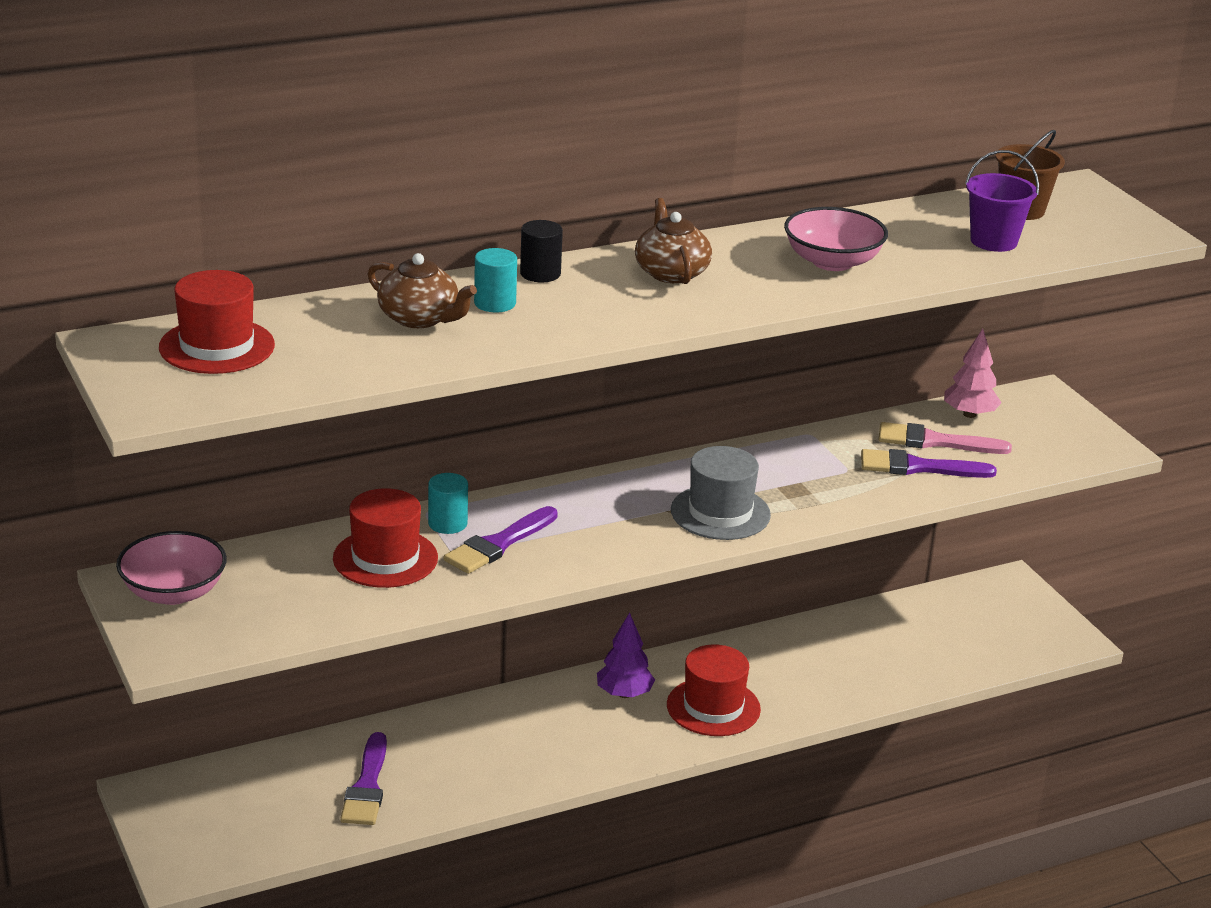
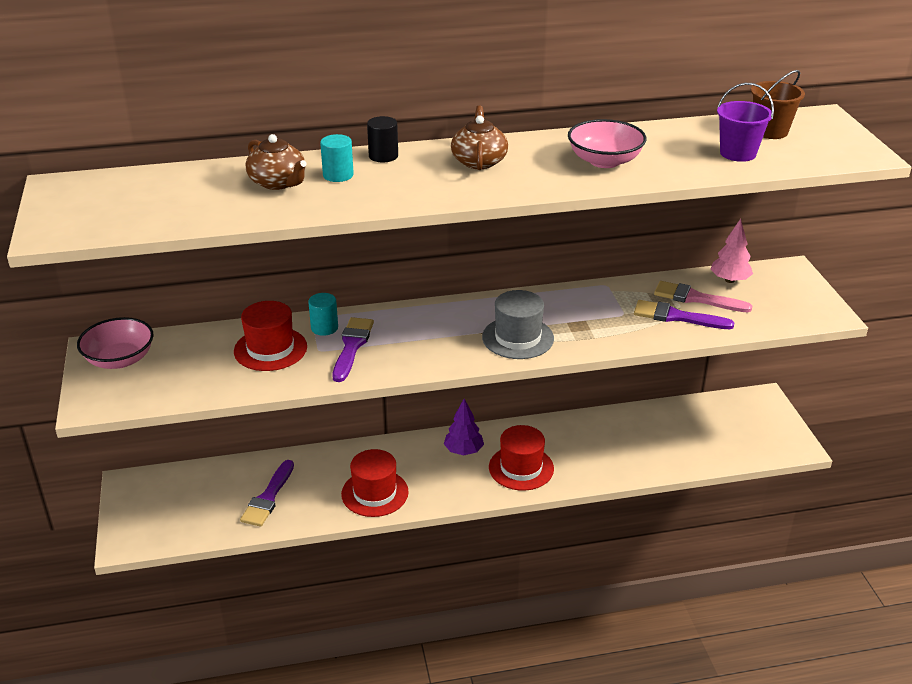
camera: 15 degrees right, 5 degrees up
red hat [159,270,275,374] -> red hat moved to [341,449,409,517]
purple brush [444,506,557,574] -> purple brush turned 135 degrees clockwise [333,317,374,382]

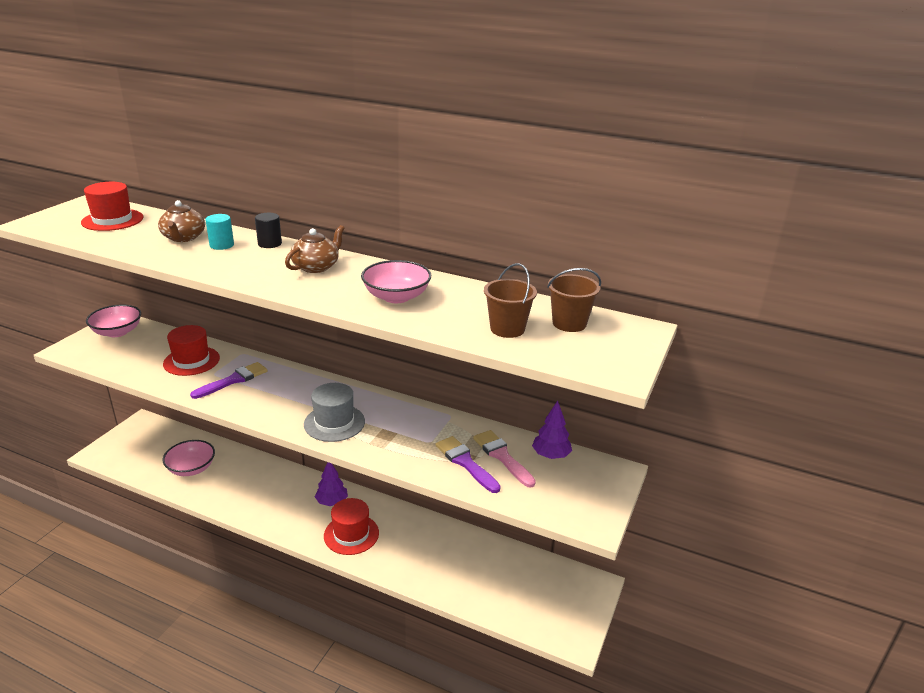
camera: 35 degrees right, 5 degrees down
purple brush [240,460,294,527] -> pink bowl [163,440,215,476]
turquoise cylinder [308,293,338,336] -> none
red hat [341,449,409,517] -> red hat moved to [81,182,143,231]
pink tree [710,219,753,283] -> purple tree [532,401,572,459]
purple bucket [717,83,774,162] -> brown bucket [484,263,537,338]

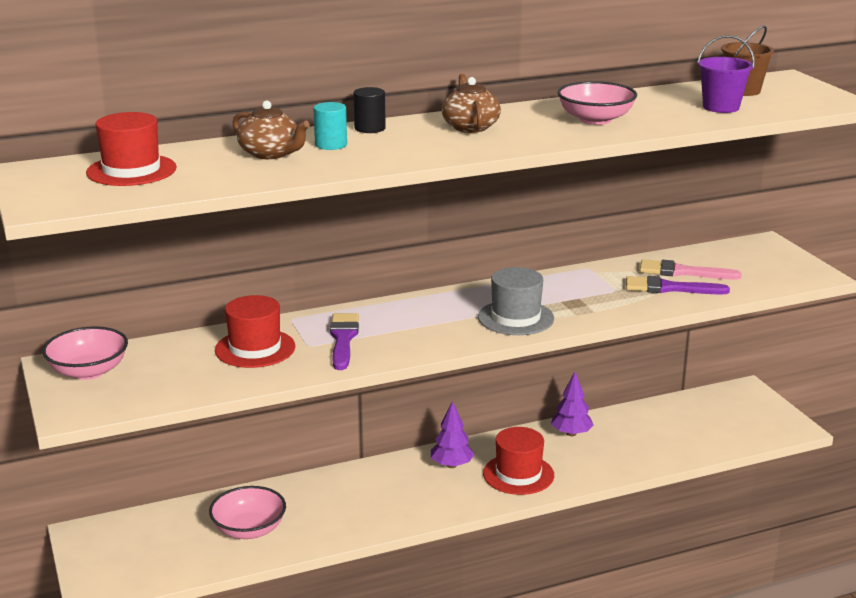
camera: 45 degrees left, 5 degrees down
brown bucket [484,263,537,338] -> purple bucket [697,35,754,113]
purple tree [532,401,572,459] -> purple tree moved to [551,372,593,436]

